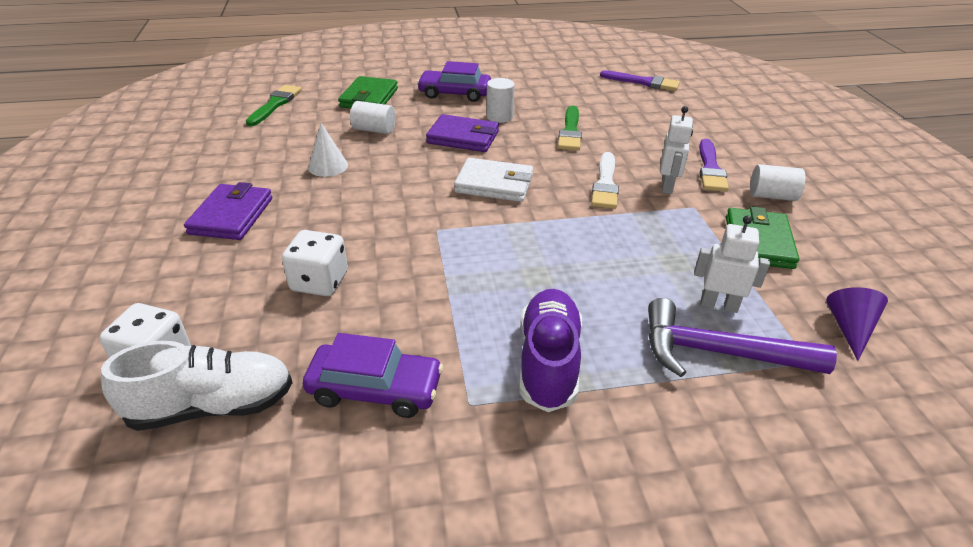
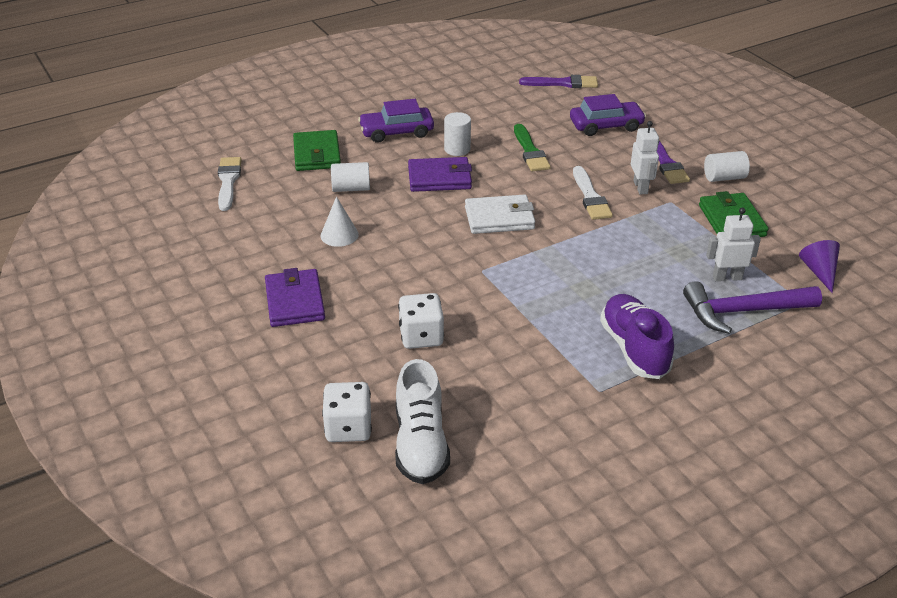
camera: 20 degrees left, 0 degrees up
white shoe [101,341,293,431] -> white shoe turned 120 degrees clockwise [395,359,450,484]
green brush [246,85,302,126] -> white brush [218,157,242,211]
purple car [303,333,443,418] -> purple car moved to [570,94,646,136]

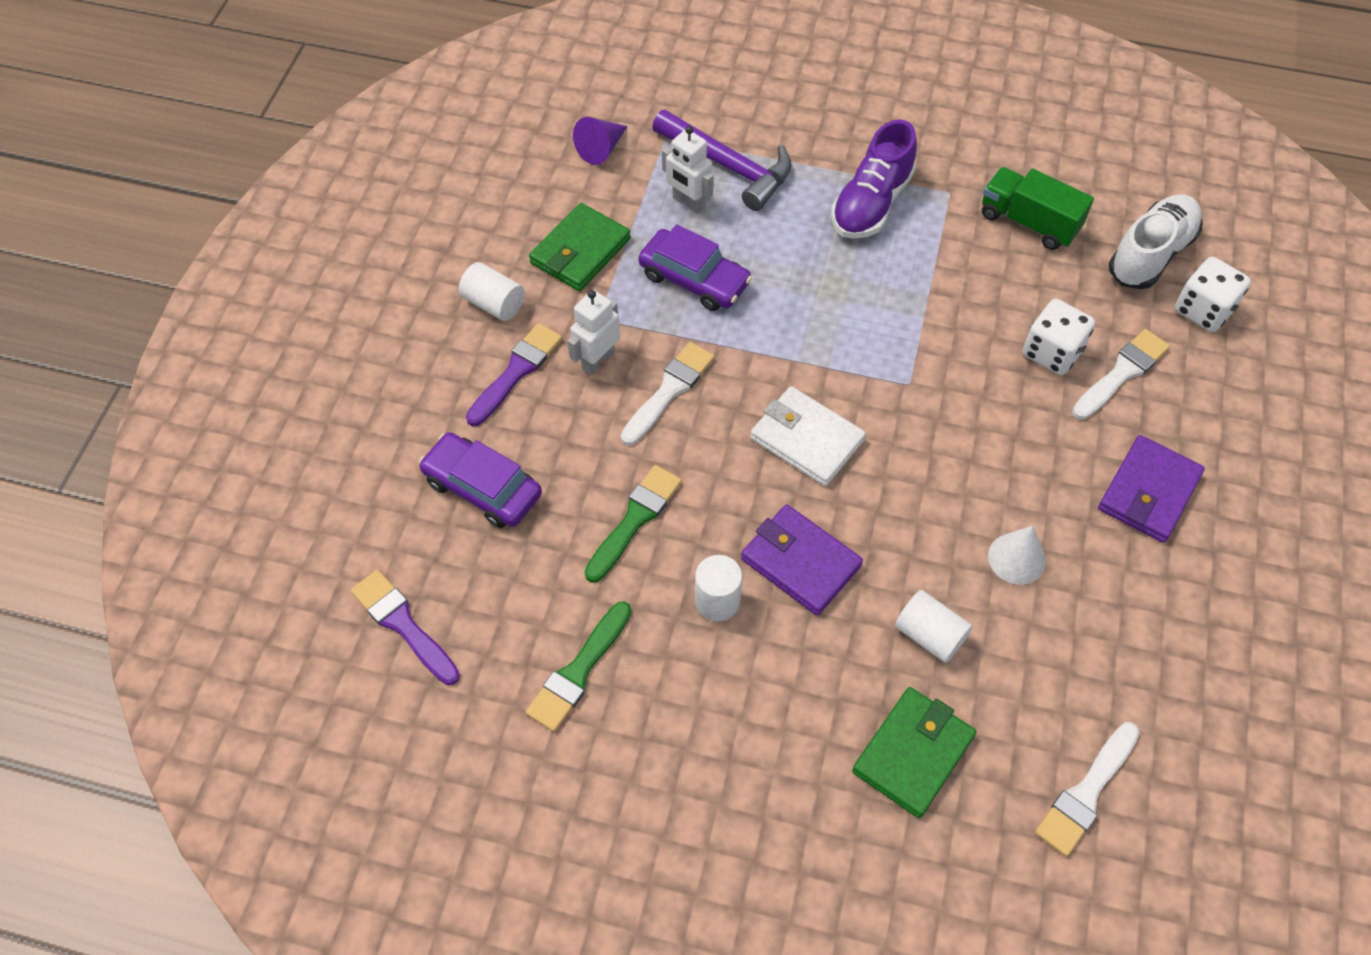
camera: 135 degrees left, 20 degrees up
purple car [358,99,434,143] -> purple car moved to [638,224,752,311]
none -> green brush [526,601,631,732]
none -> green truck [982,167,1094,250]
none -> white brush [1072,329,1170,420]

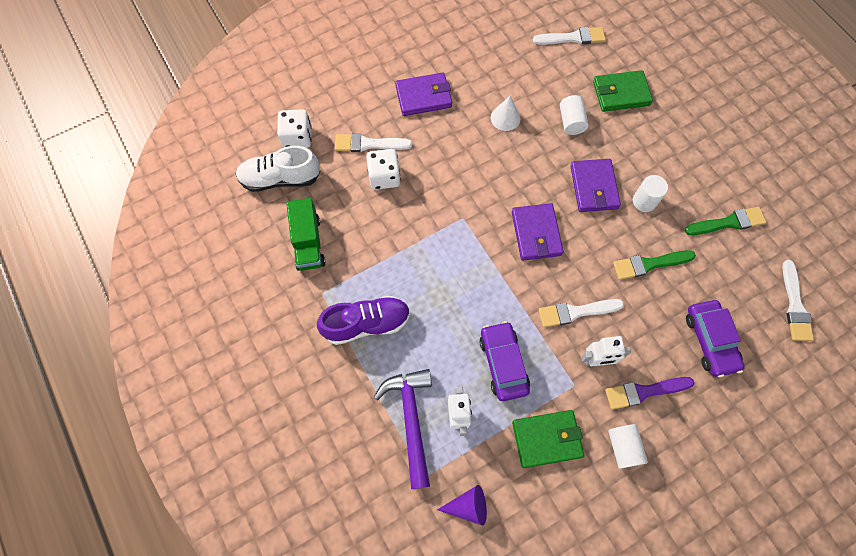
camera: 135 degrees left, 10 degrees up
purple brush [351,570,460,685] -> white brush [782,260,814,341]
white wallet [750,386,866,486] -> purple wallet [512,203,563,261]

